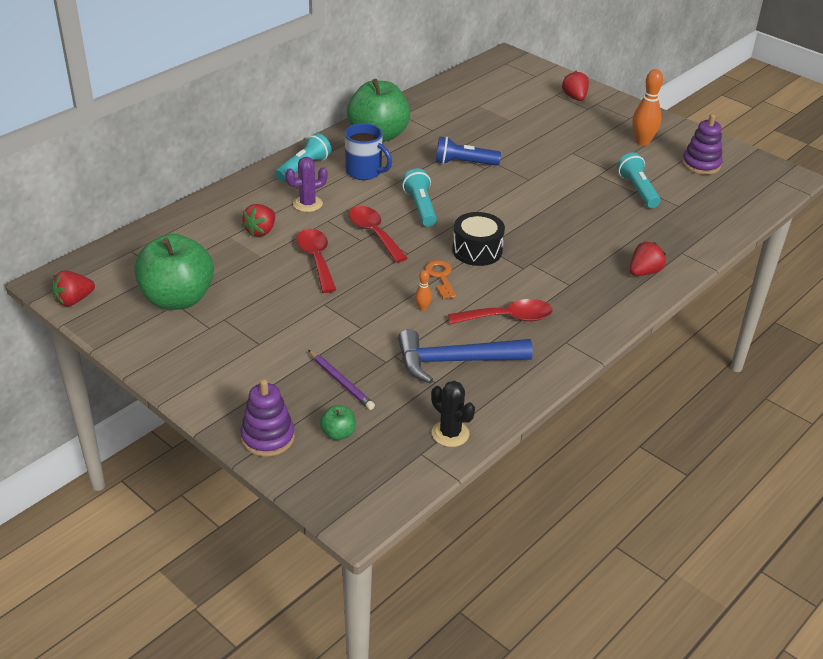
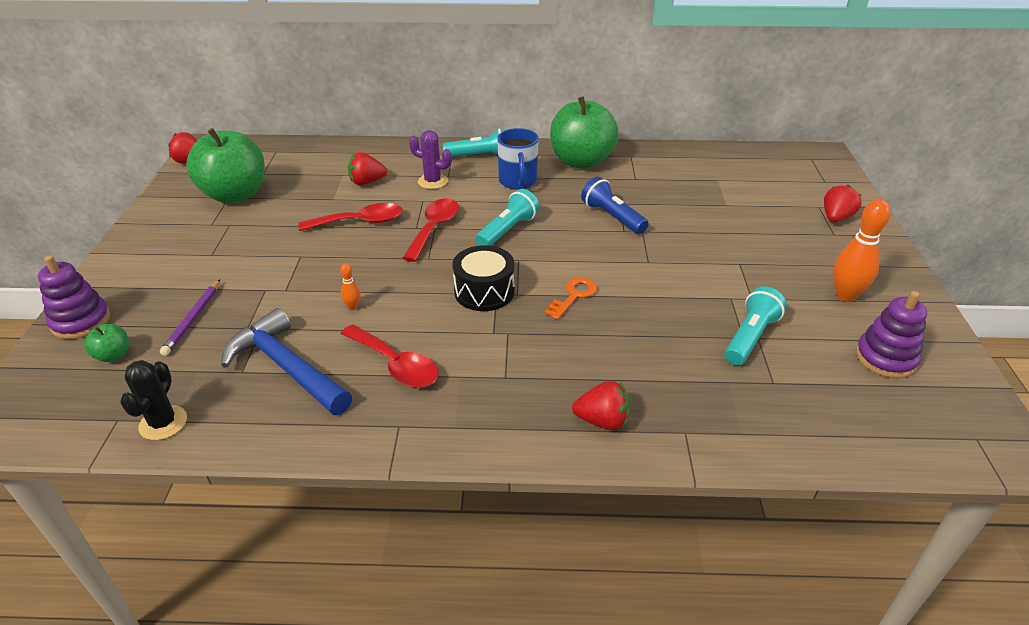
camera: 50 degrees right, 0 degrees up
red spoon [296,229,336,293] -> red spoon turned 45 degrees clockwise [298,203,403,231]
orange key [425,260,456,299] -> orange key moved to [544,277,597,320]

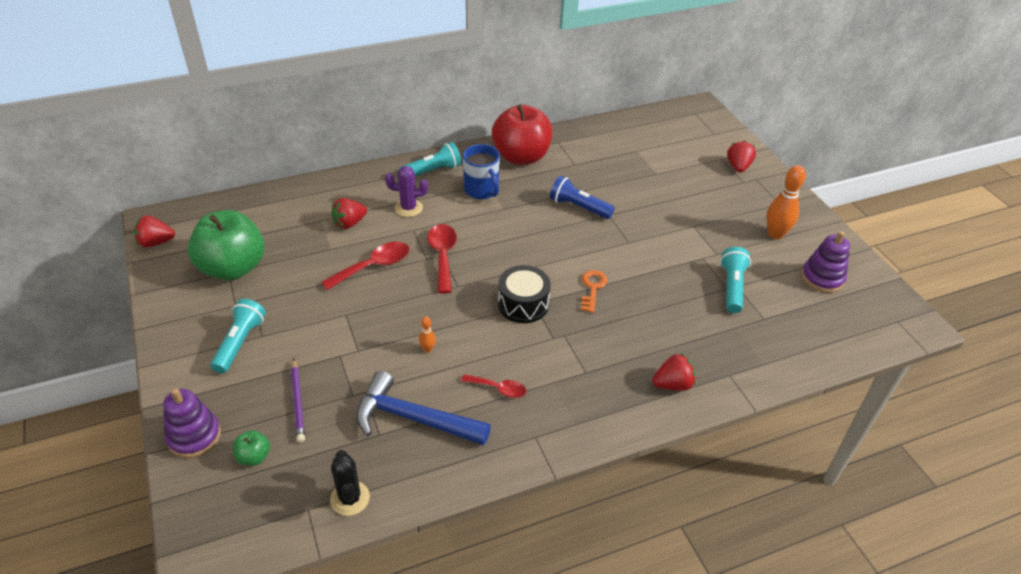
camera: 25 degrees left, 5 degrees up
red spoon [341,325,439,388] -> red spoon [461,374,526,398], size x0.62
turquoise flashlight [475,189,539,246] -> turquoise flashlight moved to [210,299,266,373]
green apple [550,96,618,169] -> red apple [492,104,552,165]

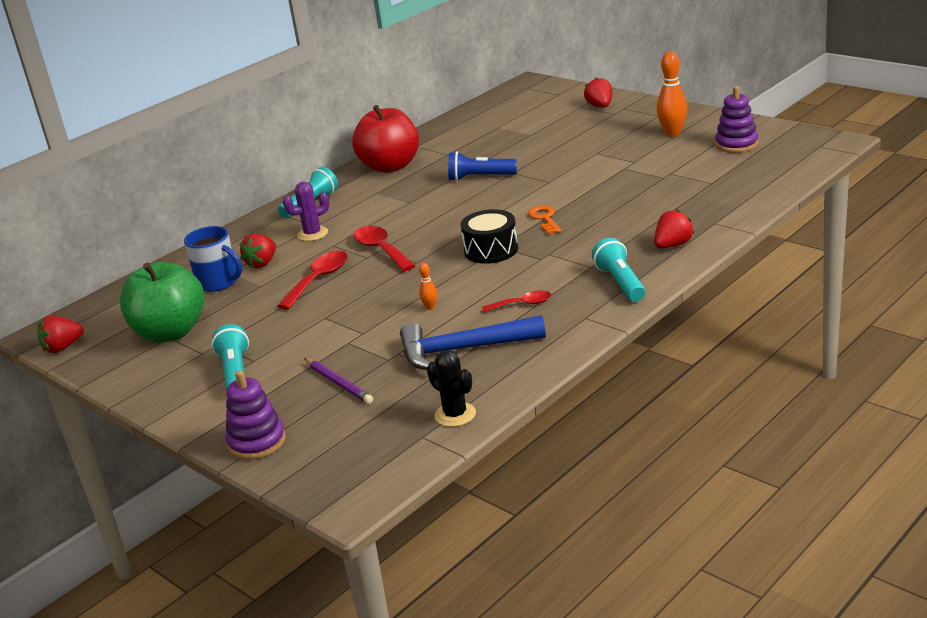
camera: 20 degrees left, 15 degrees down
green apple [233,430,270,466] -> none
blue mug [463,144,500,199] -> blue mug moved to [184,226,242,292]
turquoise flashlight [720,247,751,313] -> turquoise flashlight moved to [592,238,646,302]

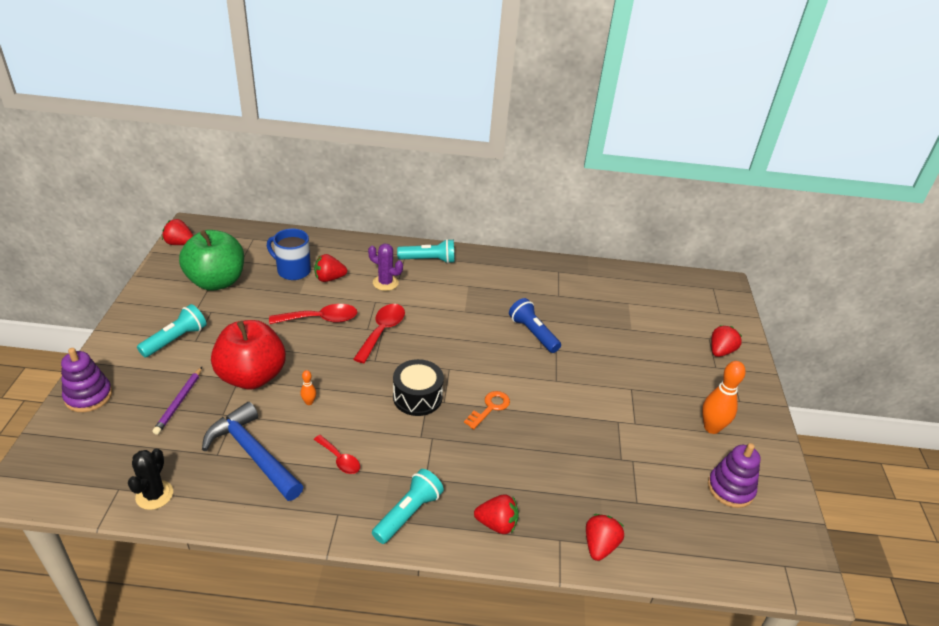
camera: 45 degrees right, 10 degrees up
blue mug [184,226,242,292] -> blue mug turned 120 degrees clockwise [267,229,311,280]
red apple [352,105,419,173] -> red apple moved to [211,320,286,389]
none -> red strawberry [586,514,624,561]

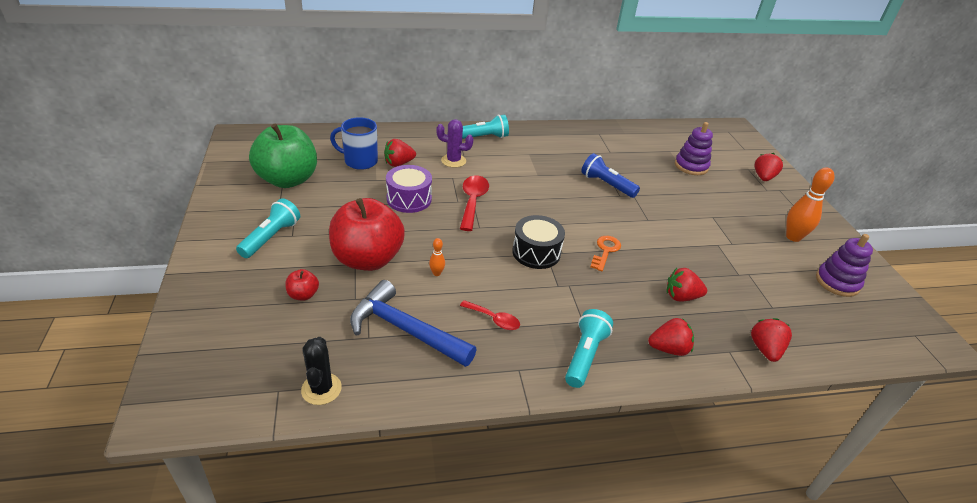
camera: 15 degrees left, 0 degrees up
purple stacking toy [61,348,112,412] -> purple stacking toy moved to [675,122,713,175]
purple pencil [153,367,202,435] -> red apple [285,269,319,300]
red strawberry [162,219,193,245] -> red strawberry moved to [667,268,707,302]
red spoon [269,304,357,324] -> purple drum [386,165,432,213]

